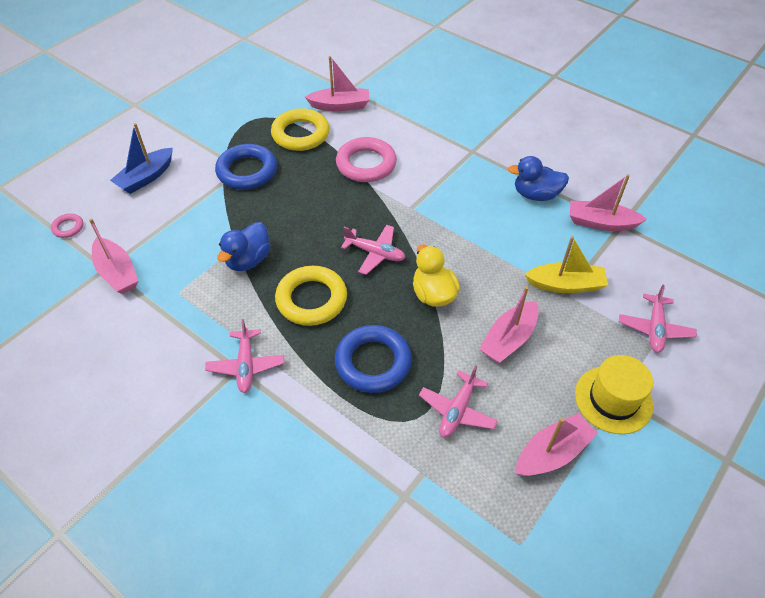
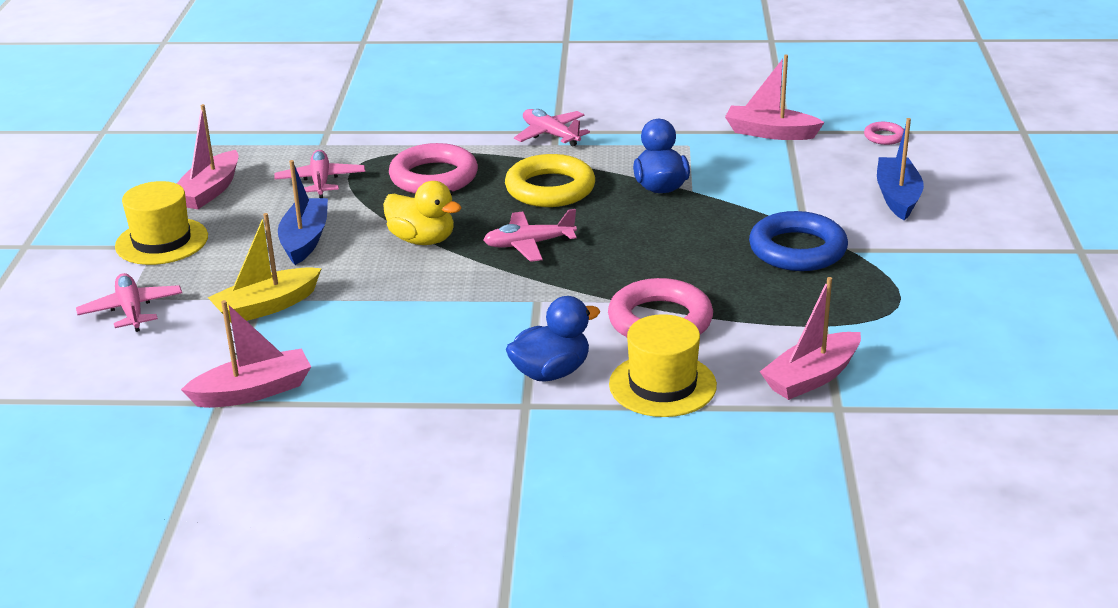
camera: 145 degrees right, 20 degrees down
yellow ring [271,108,329,151] -> none
blue ring [335,325,412,393] -> pink ring [389,143,478,194]
pink boat [479,286,539,363] -> blue boat [278,160,328,265]
blue duck [508,156,569,201] -> blue duck moved to [506,296,600,381]
none -> yellow hat [609,314,717,417]

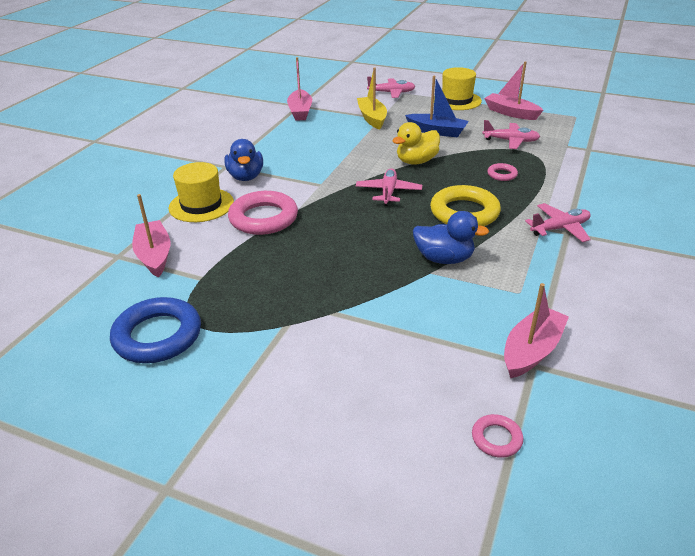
camera: 110 degrees right, 5 degrees up
pink ring [389,143,478,194] -> pink ring [487,163,518,181], size x0.47
blue ring [749,211,848,271] -> blue ring moved to [110,297,201,363]
blue boat [877,118,924,220] -> none

